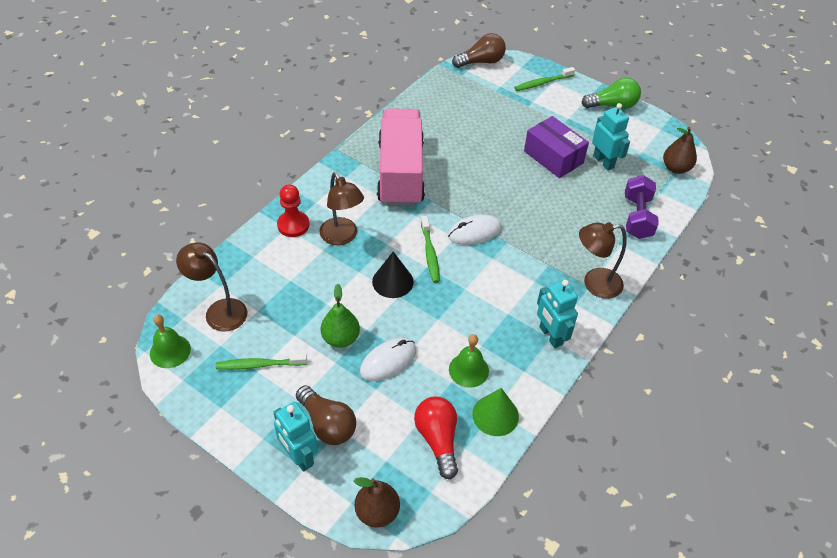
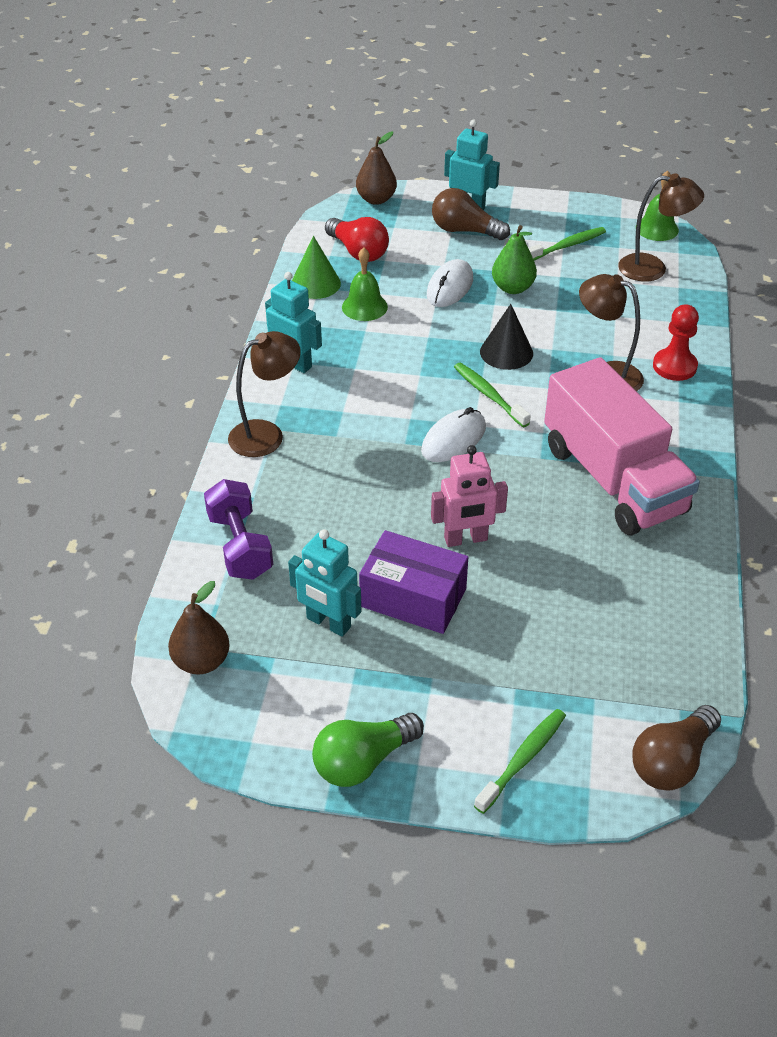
camera: 155 degrees right, 5 degrees down
none -> pink robot [431,445,508,547]

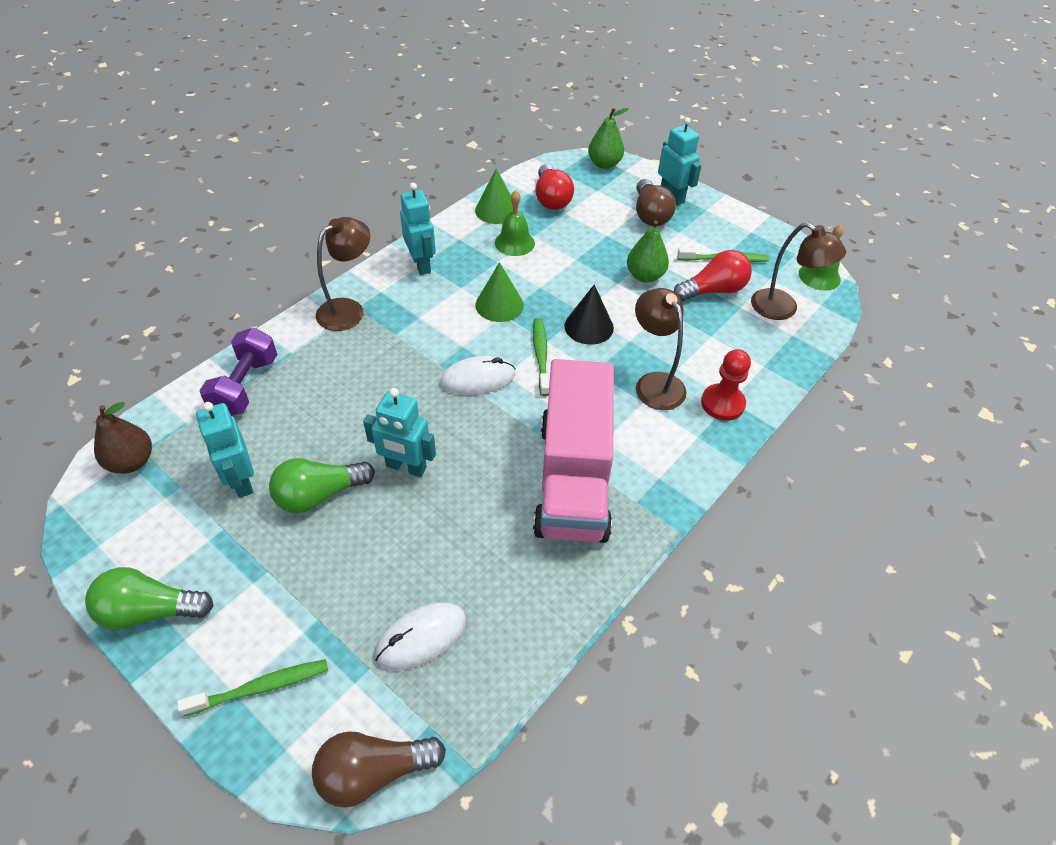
camera: 30 degrees right, 5 degrees up
brown lamp [228,331,301,457] -> brown lamp turned 45 degrees counterclockwise [316,217,370,331]
brown pear [356,132,397,205] -> green pear [588,108,629,169]
purple box [359,530,468,634] -> green light bulb [269,458,375,513]
white mouse [427,259,473,307] -> white mouse moved to [375,603,466,671]
pink robot [431,445,508,547] -> turquoise robot [363,388,436,477]
brown light bulb [432,188,510,240] -> brown light bulb turned 150 degrees counterclockwise [636,179,676,226]
none -> green cone [475,262,524,322]
none -> red light bulb [674,250,752,301]

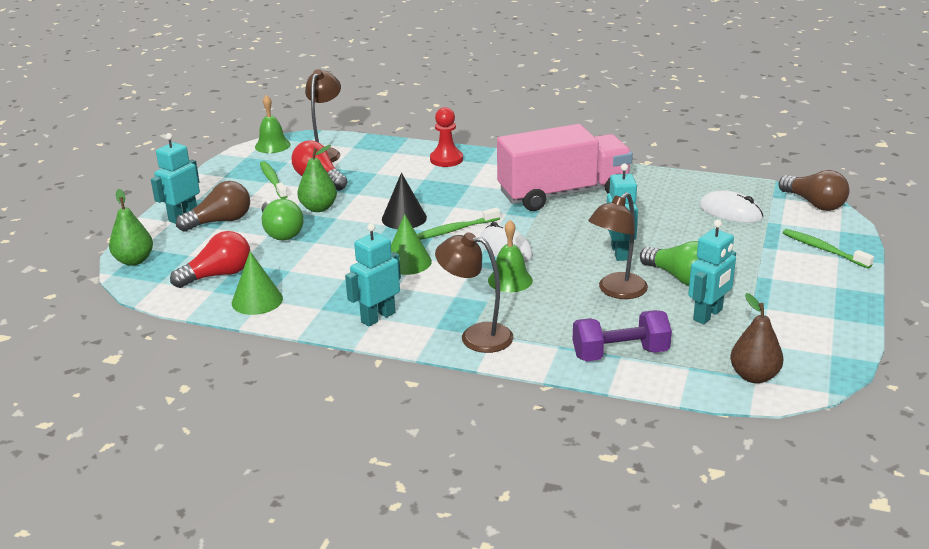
camera: 110 degrees left, 20 degrees down
green light bulb [85,567,214,630] -> green light bulb moved to [262,199,304,241]
green bell [495,190,535,256] -> green bell moved to [488,220,533,292]
brown lamp [635,288,687,410] -> brown lamp moved to [588,192,648,299]

